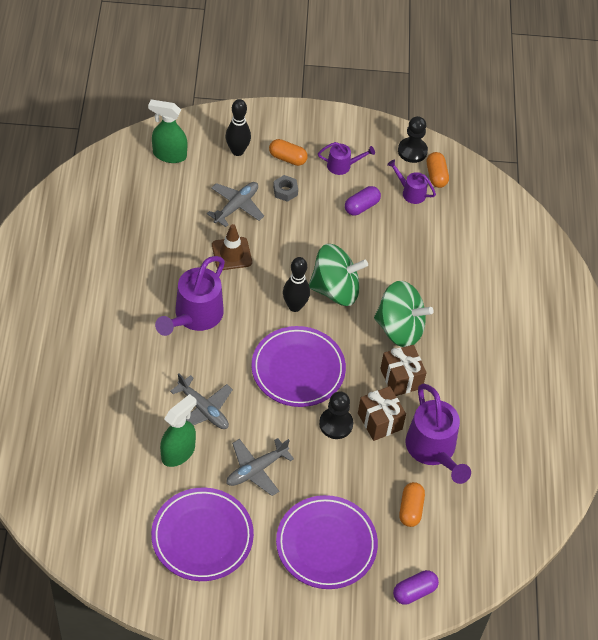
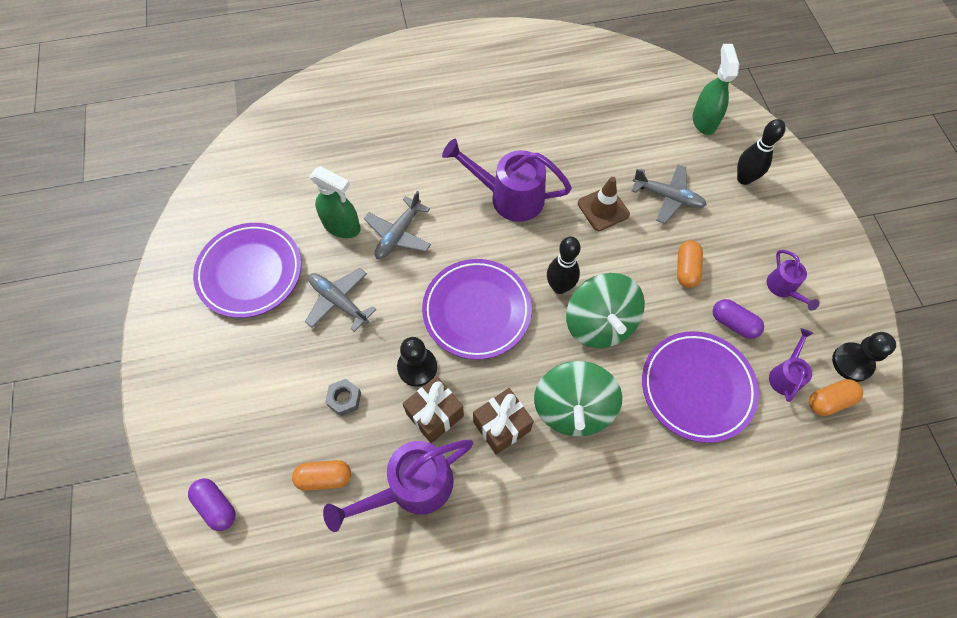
camera: 80 degrees right, 10 degrees up
orange capsule [269,139,308,166] -> orange capsule moved to [677,241,703,288]
grey nut [273,175,298,202] -> grey nut moved to [325,379,361,416]
purple plate [276,495,378,589] -> purple plate moved to [642,331,759,443]

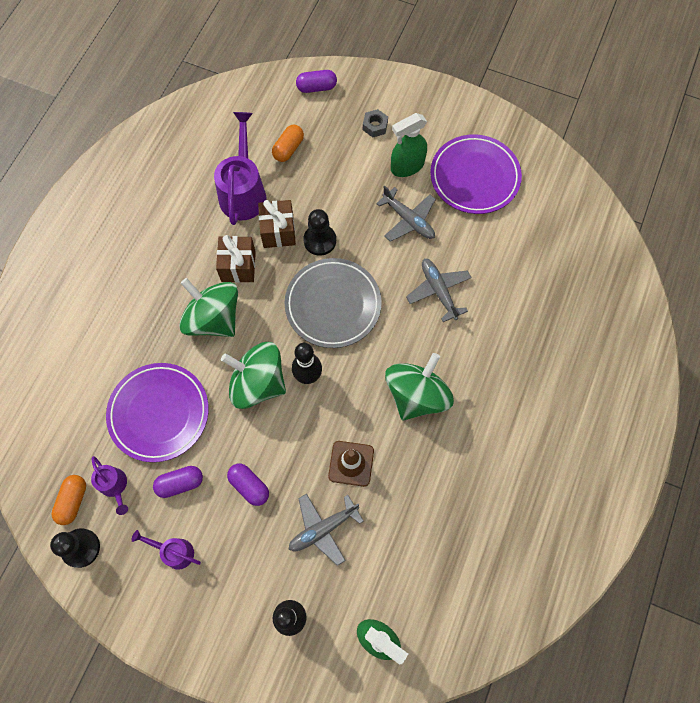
camera: 125 degrees right, 5 degrees up
grey plane [305,268,376,332] -> grey plane turned 60 degrees clockwise [376,186,436,241]
green spray bottle [310,166,361,238] -> green spray bottle moved to [391,113,427,177]
grey nut [325,379,361,416] -> grey nut moved to [363,109,388,138]
purple plate [422,259,532,360] -> grey plate [285,258,382,348]
purple watering can [442,139,572,222] -> green spinning top [385,353,454,420]
orange capsule [677,241,703,288] -> purple capsule [227,463,269,506]

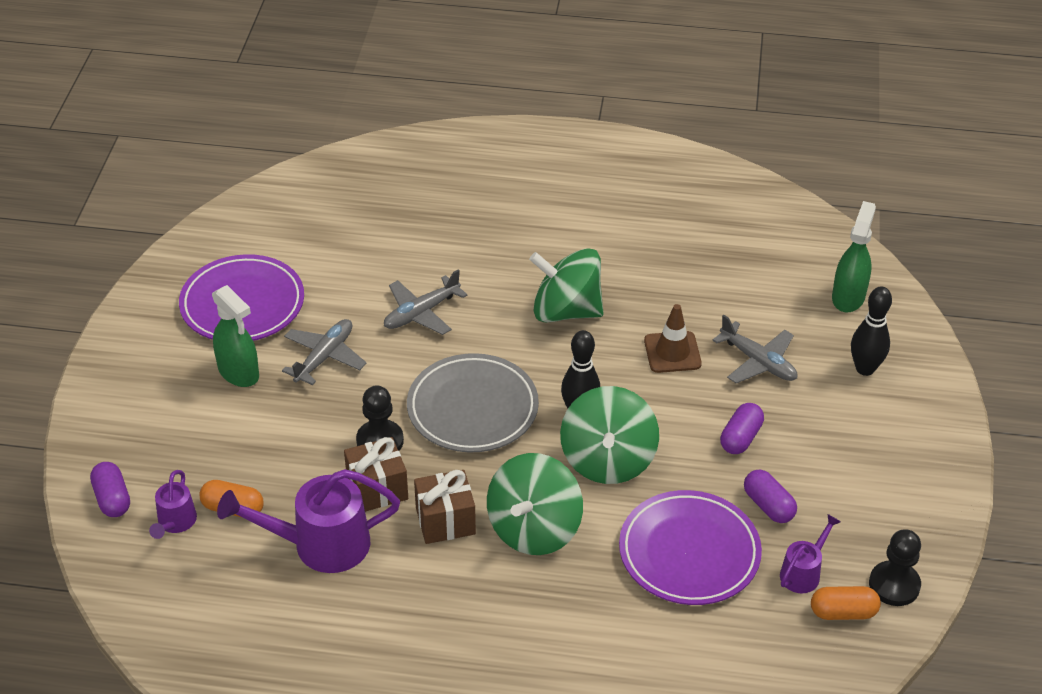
camera: 105 degrees left, 25 degrees down
purple watering can [131,530,201,570] -> purple watering can moved to [149,470,197,539]
grey nut [363,109,388,138] -> none

